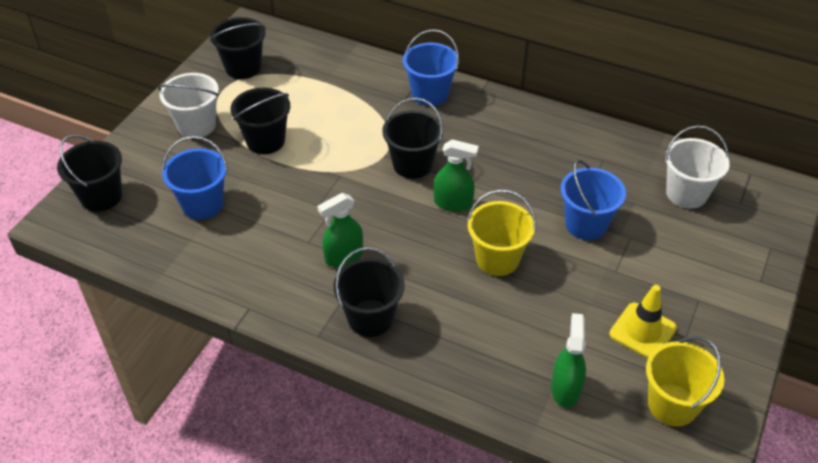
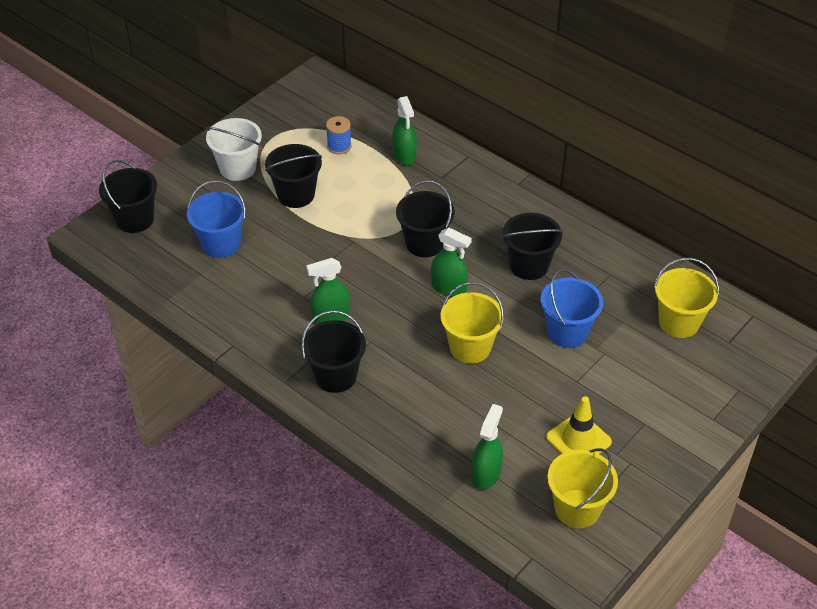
camera: 15 degrees right, 0 degrees up
black bucket [210,17,266,79] -> black bucket moved to [502,213,563,280]
blue bucket [403,29,459,106] -> none
white bucket [665,126,730,209] -> yellow bucket [654,258,719,338]
none -> blue spool [326,116,352,154]
none -> green spray bottle [392,96,417,165]

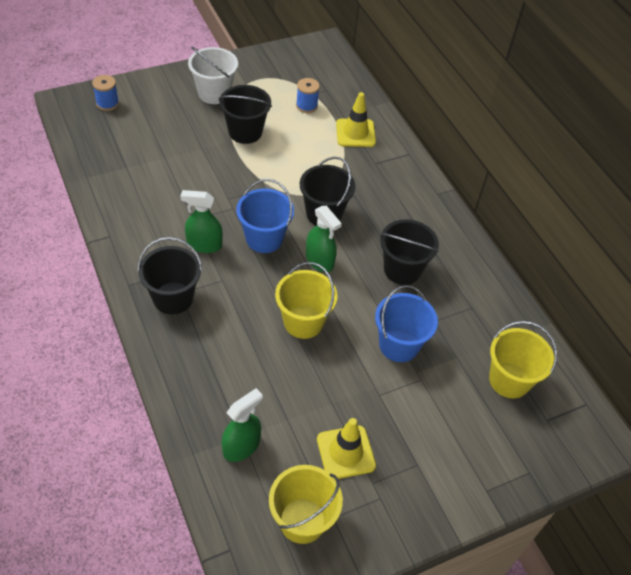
camera: 20 degrees right, 5 degrees up
black bucket [99,160,157,233] -> blue spool [92,75,119,111]
blue bucket [187,181,246,258] -> blue bucket moved to [236,179,294,253]
green spray bottle [392,96,417,165] -> yellow traffic cone [336,92,376,147]

